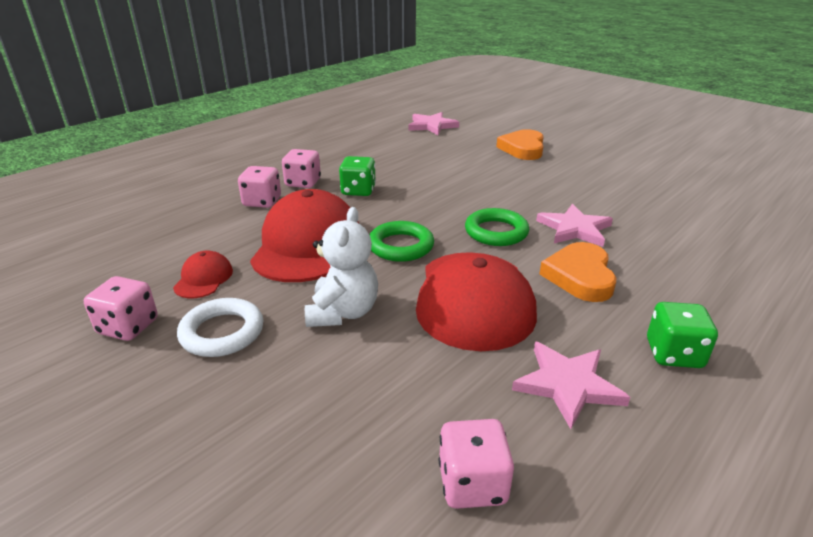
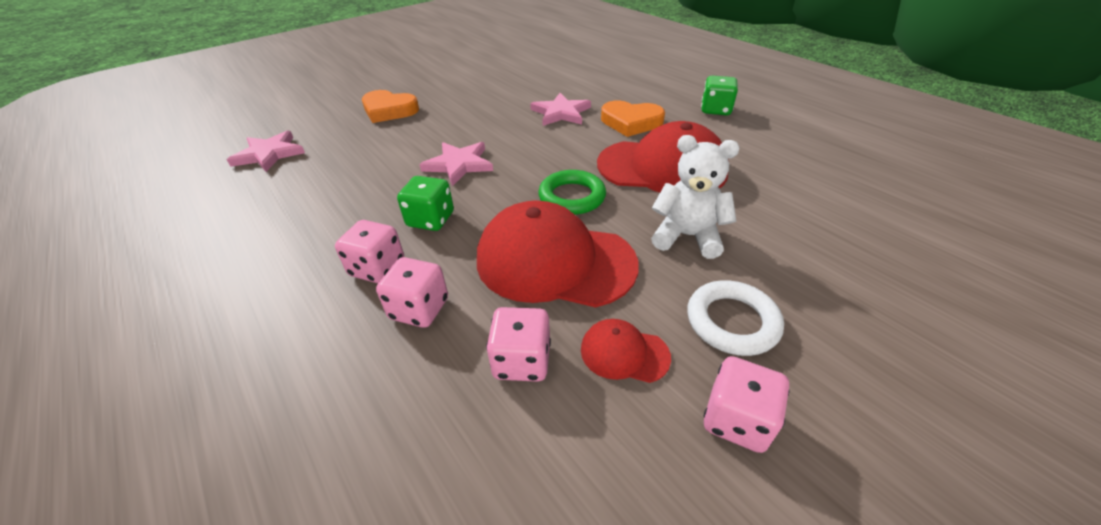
camera: 80 degrees left, 10 degrees up
pink dice [439,419,514,509] -> pink dice moved to [486,307,551,382]
green ring [465,208,529,246] -> none
pink star [512,342,630,429] -> pink star moved to [419,142,493,186]

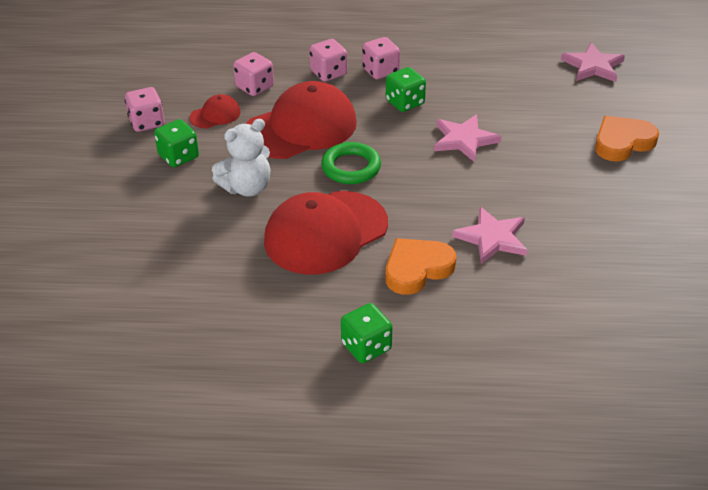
camera: 130 degrees right, 0 degrees up
white ring [687,280,784,356] -> green dice [154,119,199,167]

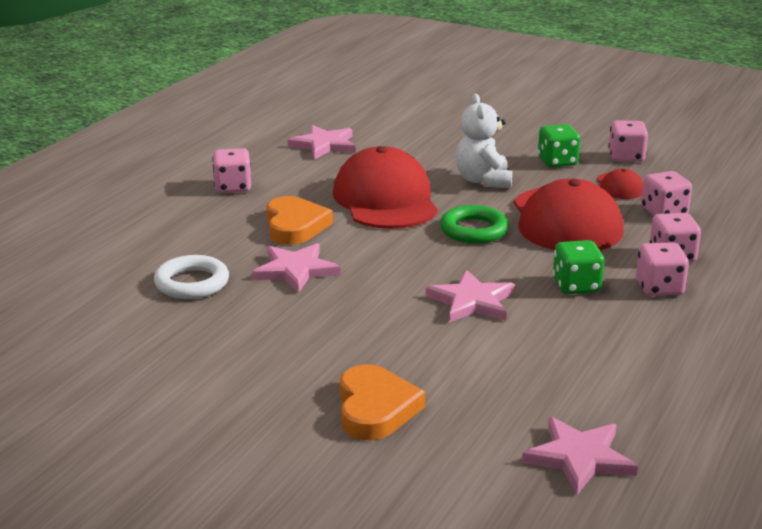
camera: 115 degrees right, 15 degrees down
green dice [341,303,393,363] -> pink dice [212,148,251,193]
none -> white ring [154,255,229,299]
none -> pink star [287,125,355,160]

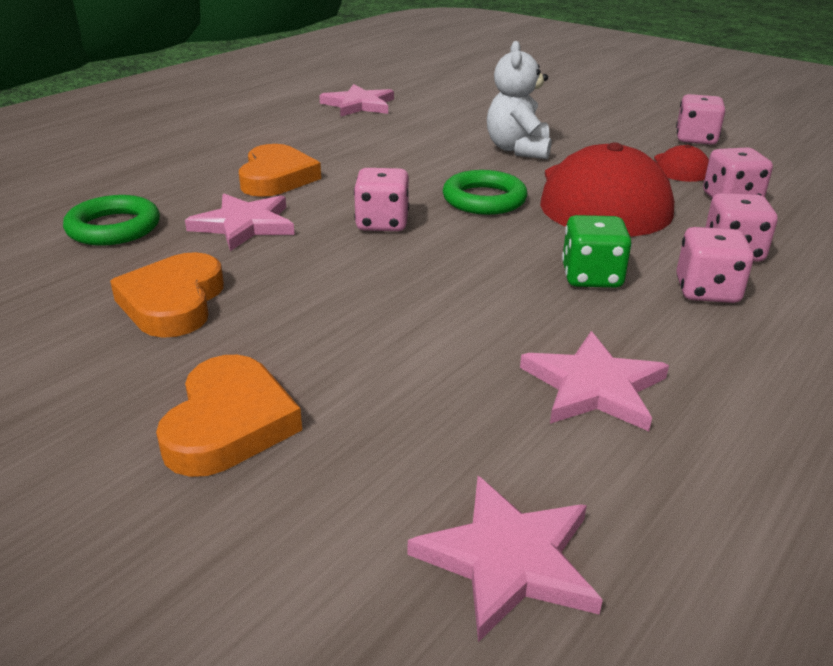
camera: 10 degrees right, 5 degrees up
white ring [154,255,229,299] -> green ring [63,195,160,246]
pink dice [212,148,251,193] -> pink dice moved to [354,168,409,231]
red cap [333,146,438,229] -> none
pink star [426,270,515,323] -> pink star moved to [520,331,669,431]
green dice [538,124,580,167] -> none
none -> orange heart [110,252,224,338]

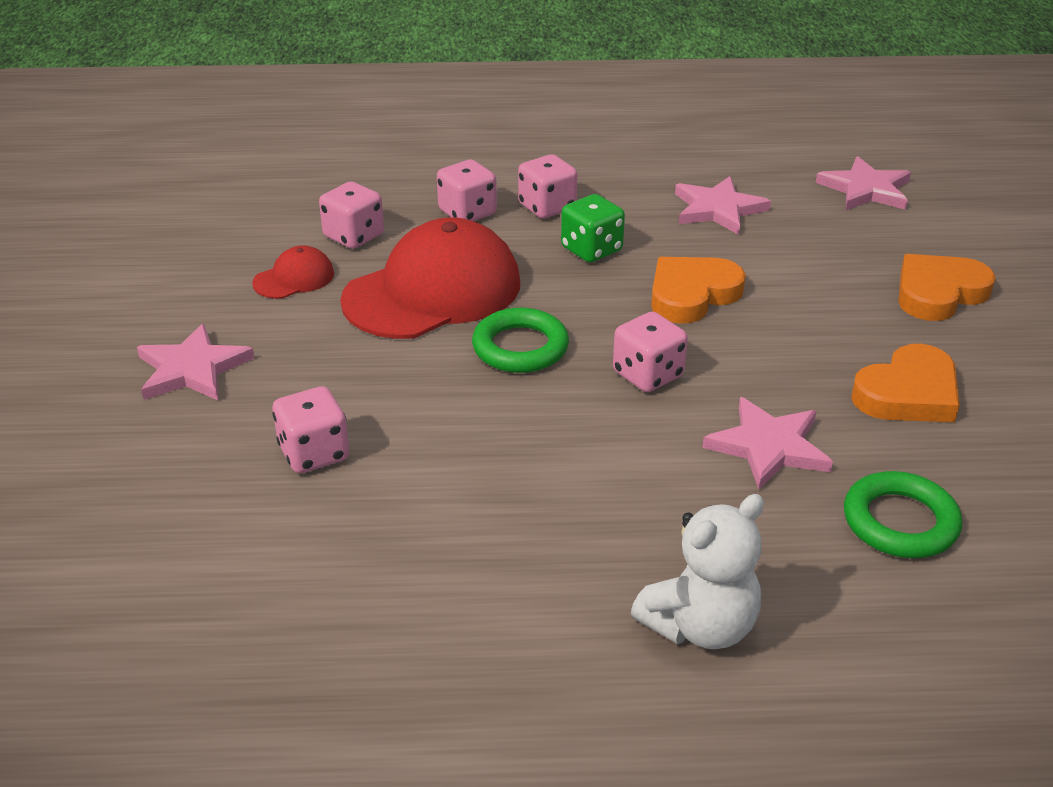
camera: 130 degrees left, 5 degrees up
orange heart [239,144,321,197] -> orange heart moved to [651,257,746,324]
pink star [319,84,394,116] -> pink star moved to [137,323,255,400]
white teddy bear [487,41,551,159] -> white teddy bear moved to [631,494,764,649]
pink dice [676,94,725,145] -> pink dice moved to [273,386,350,473]

